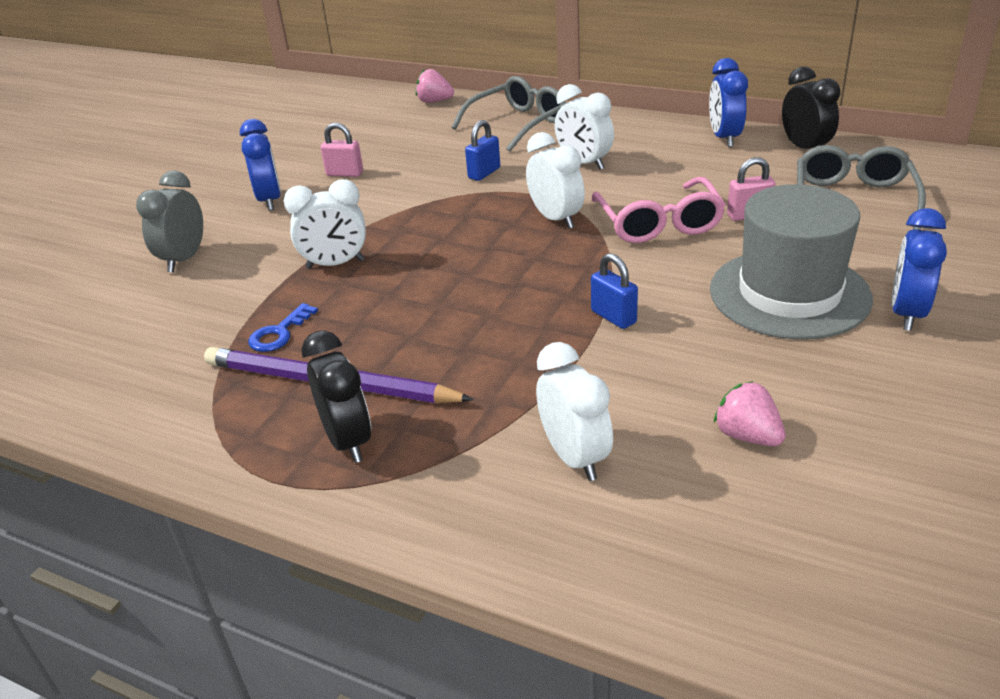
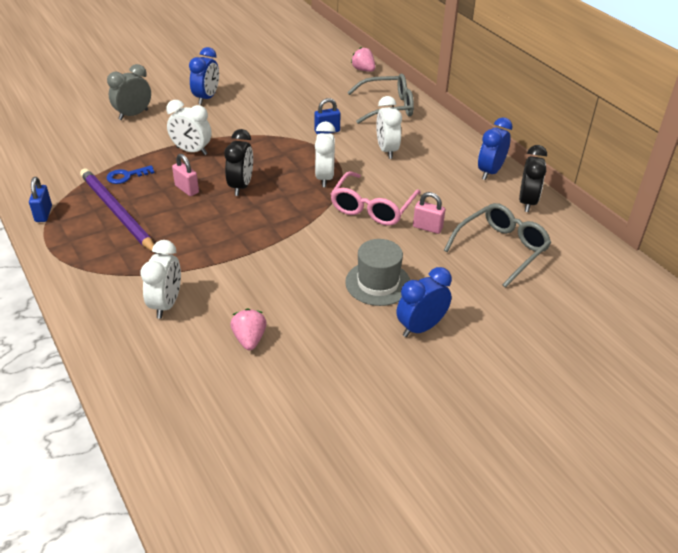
camera: 30 degrees right, 5 degrees up
black clock [301,330,371,463] -> black clock moved to [224,129,253,196]
pink padlock [321,122,363,177] -> pink padlock moved to [172,154,199,196]
blue padlock [591,253,638,329] -> blue padlock moved to [29,177,52,222]
grey hat [710,184,873,340] -> grey hat [345,239,410,306], size x0.64

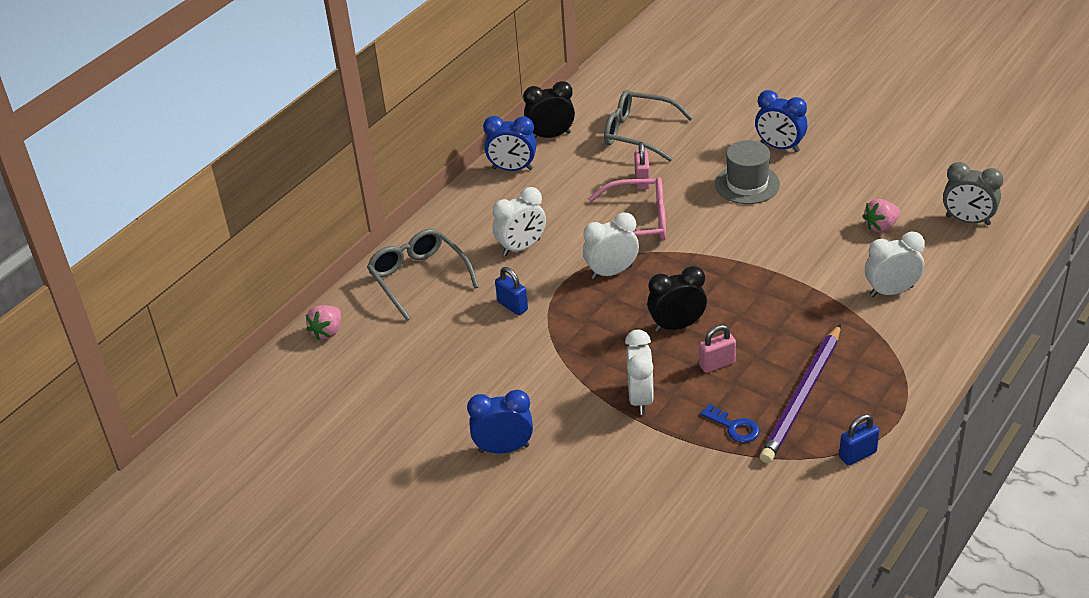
camera: 110 degrees left, 0 degrees up
grey clock [107,64,151,120] -> grey clock moved to [943,162,1003,226]
pink padlock [172,154,199,196] -> pink padlock turned 45 degrees clockwise [699,325,736,373]

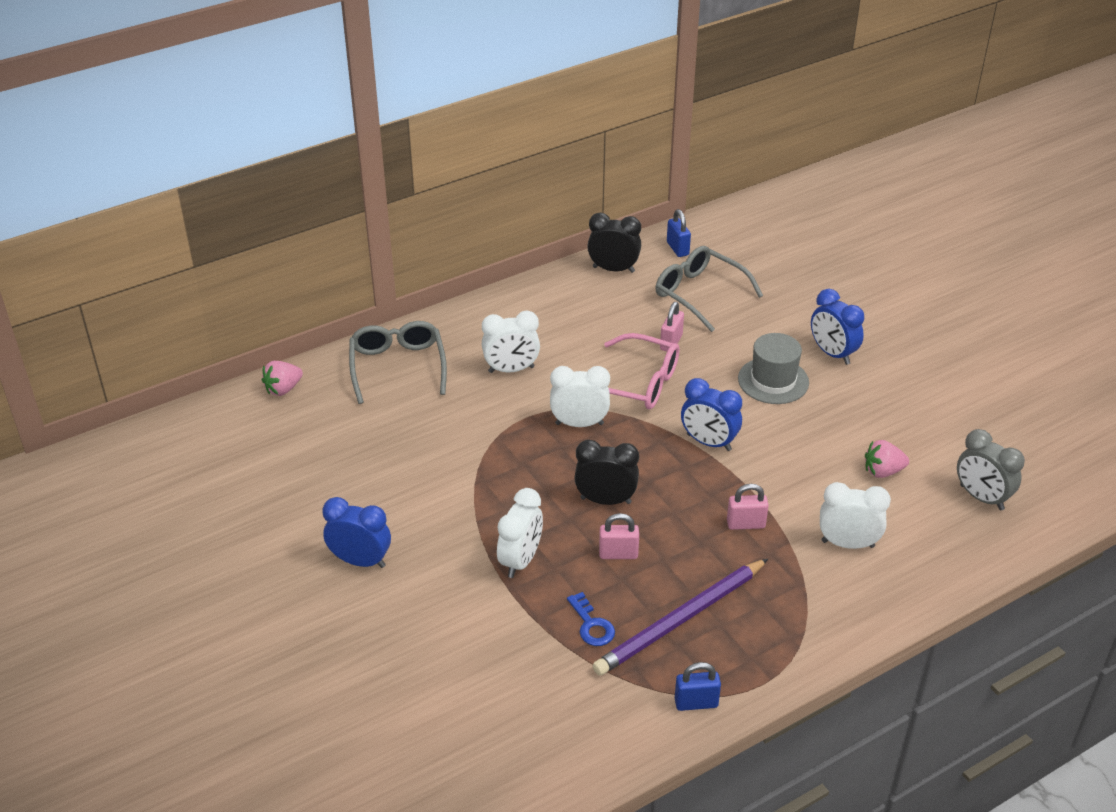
camera: 20 degrees right, 0 degrees up
blue clock [483,116,536,171] -> blue clock moved to [681,378,742,451]
blue padlock [495,267,528,315] -> blue padlock moved to [667,209,691,257]
none -> pink padlock [727,484,769,530]

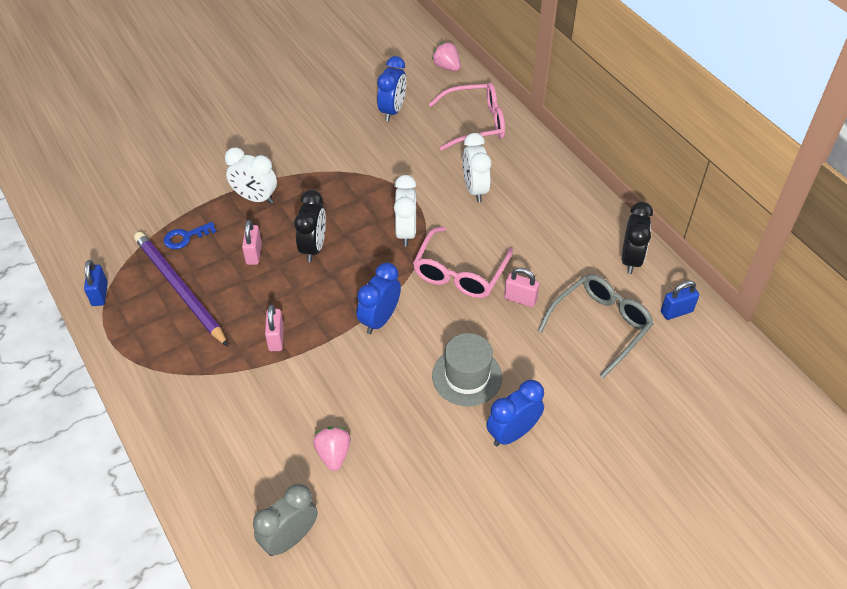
camera: 90 degrees right, 10 degrees up
blue clock [322,497,391,568] -> blue clock moved to [377,56,406,121]
grey glasses [349,321,447,404] -> pink glasses [429,83,505,151]
white clock [820,482,891,549] -> none

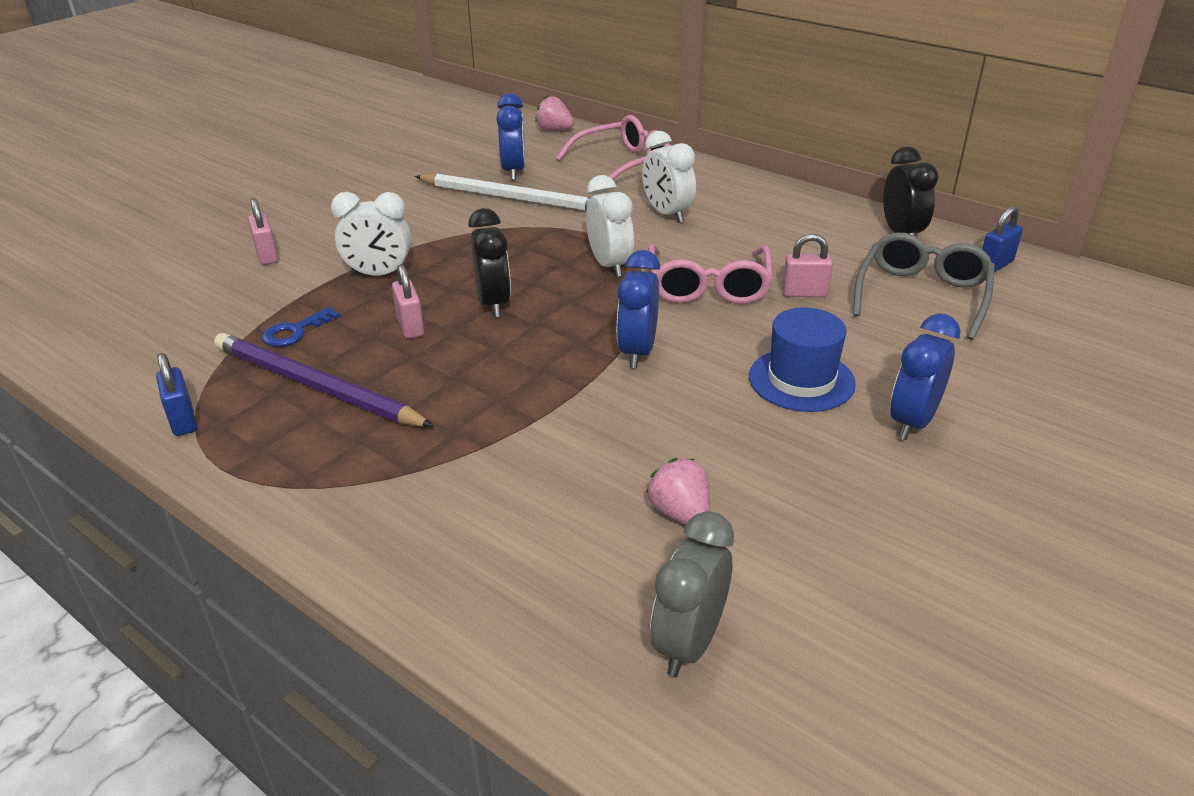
camera: 20 degrees left, 15 degrees down
pink padlock [265,305,284,351] -> pink padlock moved to [248,198,278,265]
grey hat [432,333,502,406] -> blue hat [749,307,856,412]
none -> white pencil [415,173,591,211]

